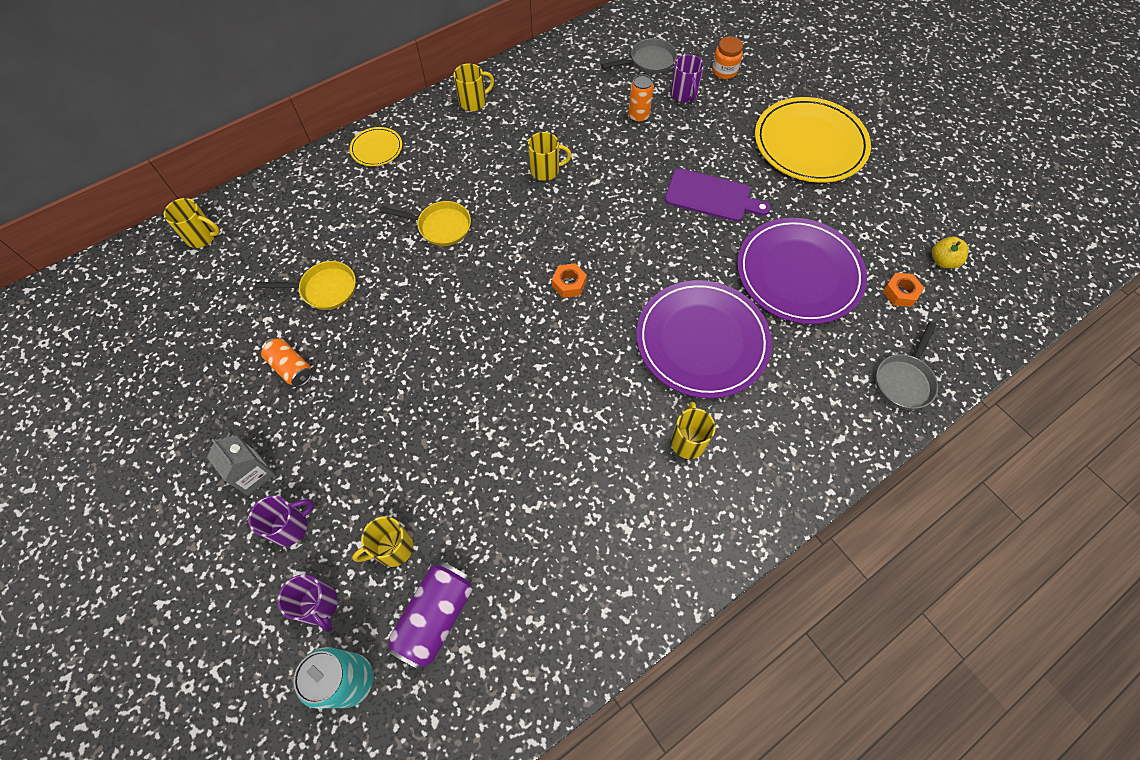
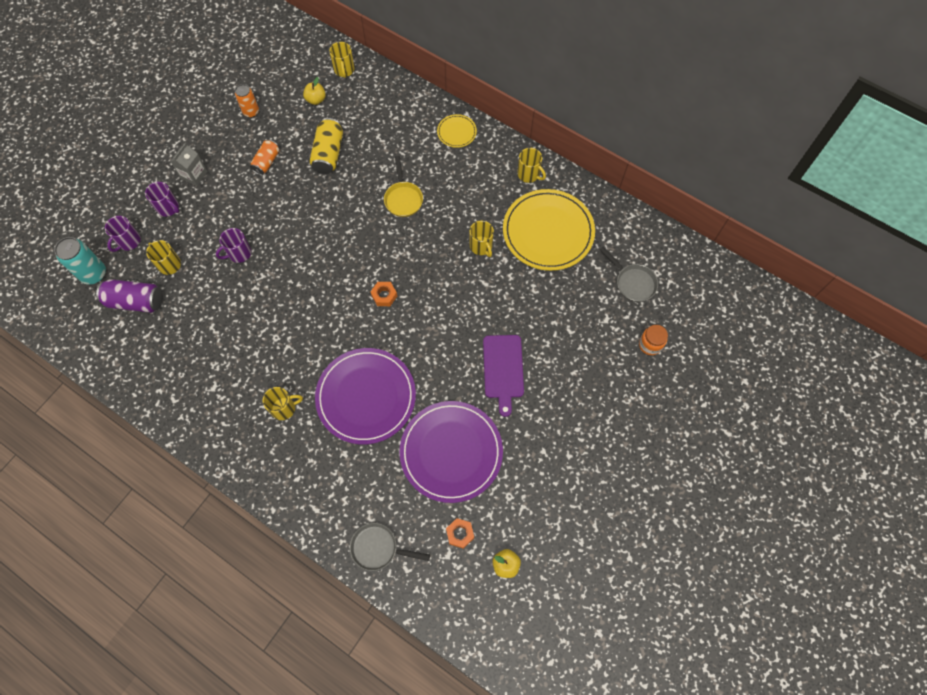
camera: 70 degrees right, 5 degrees up
yellow pan [255,261,356,310] -> yellow can [309,118,343,174]
orange can [628,74,654,123] -> orange can moved to [235,84,259,118]
purple mug [671,54,704,102] -> purple mug moved to [216,228,251,263]
yellow plate [755,97,871,183] -> yellow plate moved to [503,189,595,271]
none -> yellow apple [303,77,326,105]

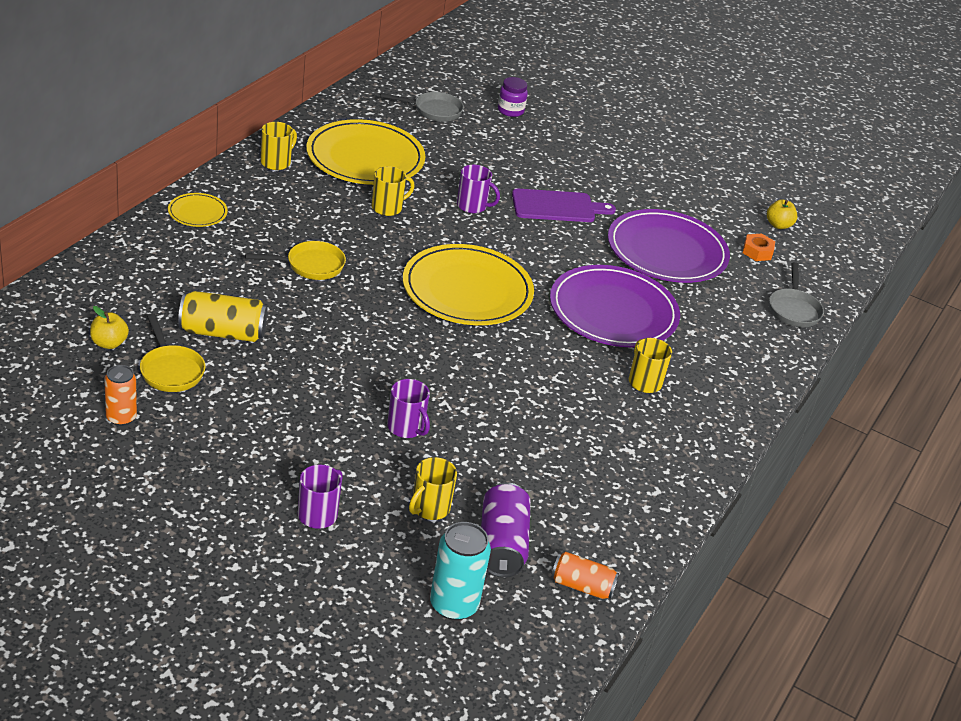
camera: 100 degrees left, 30 degrees down
purple mug [105,216,141,252] -> purple mug moved to [457,165,500,213]
grey carton [170,143,208,186] -> none
orange can [250,139,279,175] -> orange can moved to [551,552,619,599]
yellow mug [329,42,355,78] -> none
orange nut [371,282,397,306] -> yellow plate [403,244,534,325]
grey pan [600,247,658,302] -> grey pan turned 45 degrees clockwise [380,92,464,122]
orange jar [639,325,668,355] -> purple jar [498,77,528,117]
none -> yellow pan [140,313,206,392]

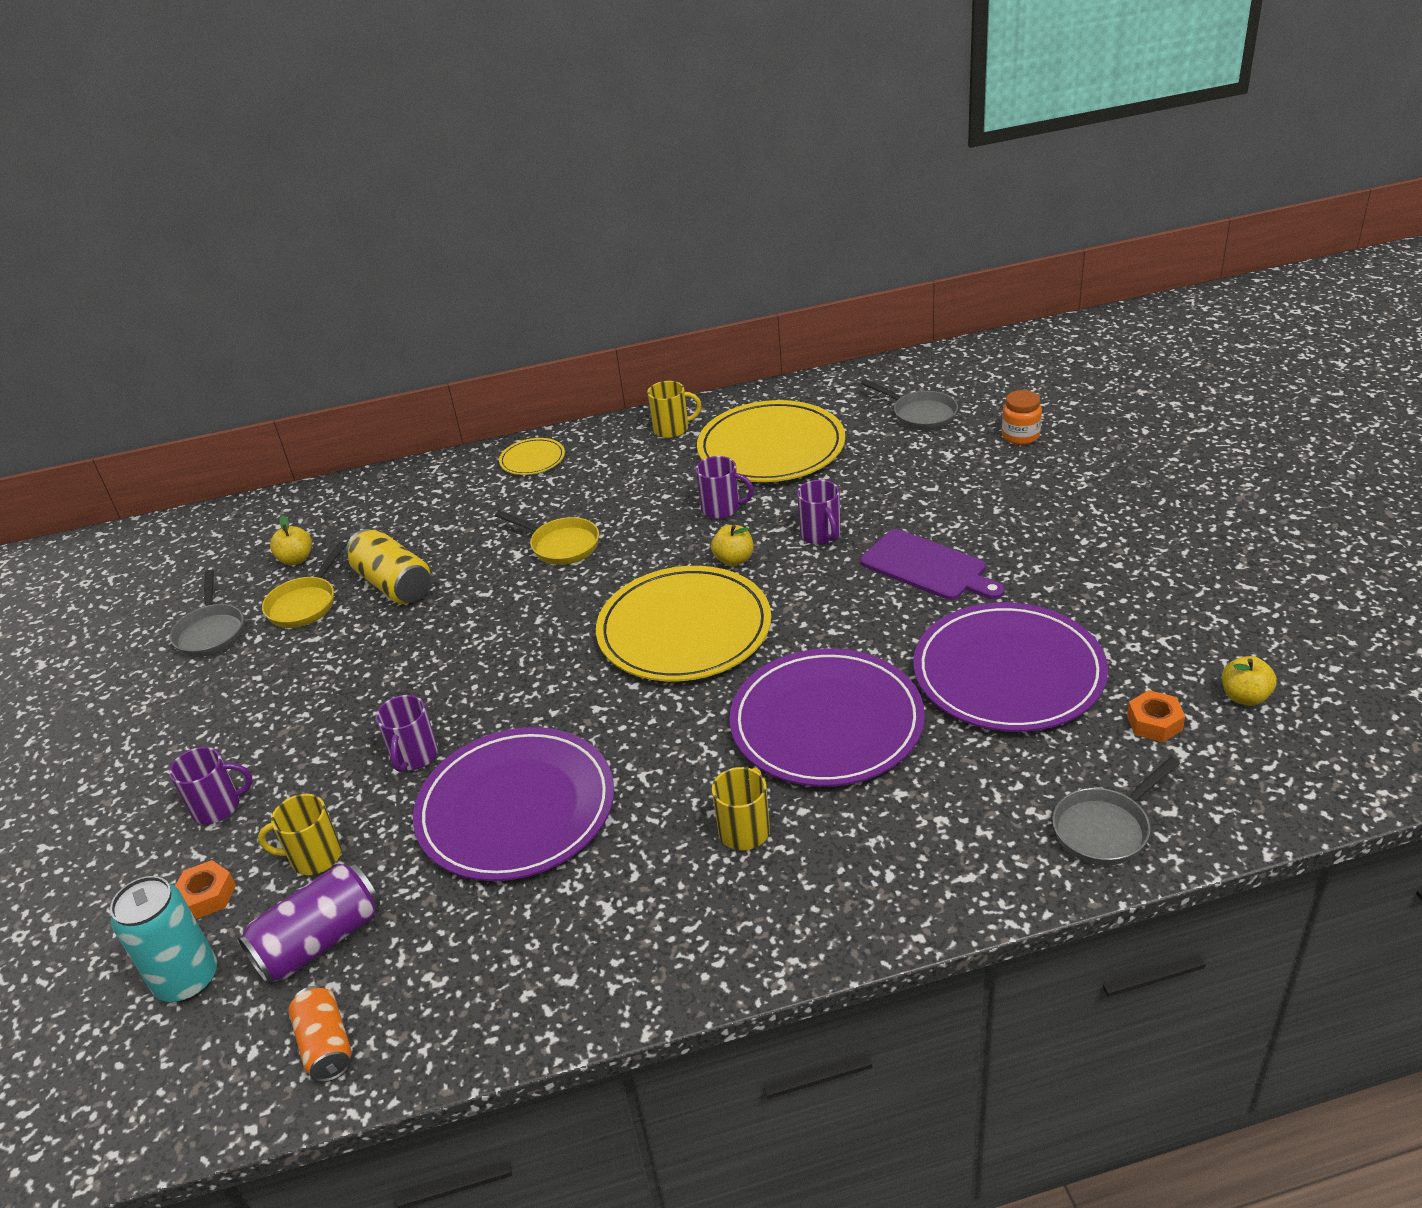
camera: 55 degrees right, 0 degrees up
orange can [104,365,137,426] -> grey pan [170,570,244,657]
yellow mug [372,166,415,216] -> purple mug [696,456,754,519]
purple jar [498,77,528,117] -> orange jar [1002,390,1042,445]
none -> orange nut [175,860,236,919]
none -> purple plate [413,727,614,881]
none -> yellow apple [711,525,753,566]

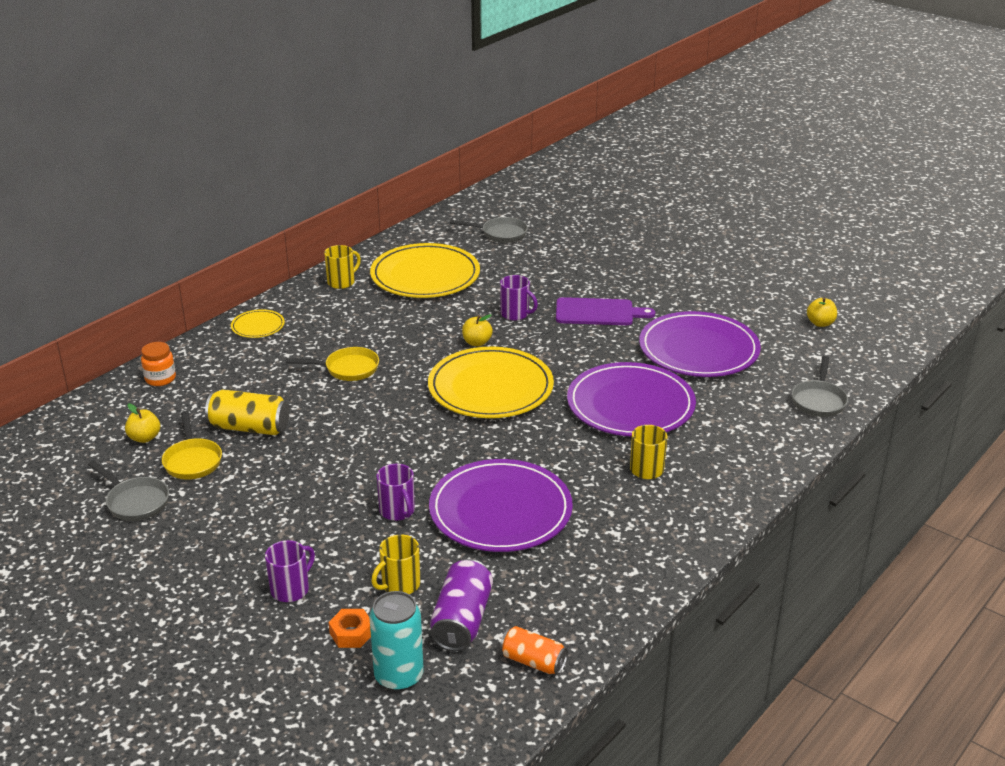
camera: 40 degrees left, 5 degrees down
purple mug [696,456,754,519] -> none
orange jar [1002,390,1042,445] -> orange jar moved to [141,342,176,386]
orange nut [1127,690,1185,742] -> none

